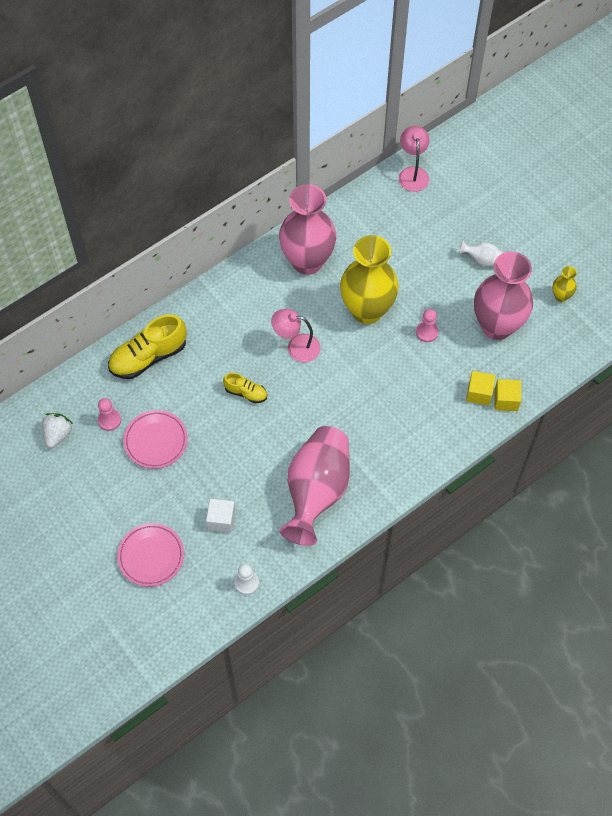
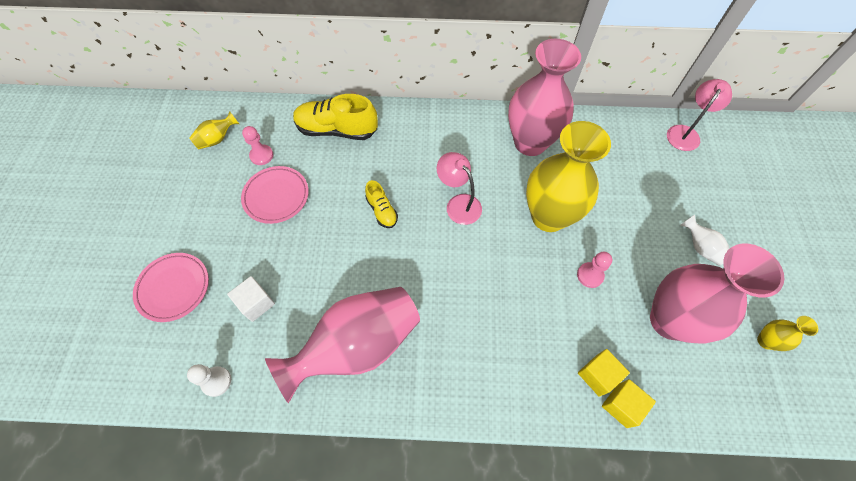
camera: 40 degrees right, 0 degrees up
white strawberry [42,413,73,448] -> yellow vase [189,111,239,149]

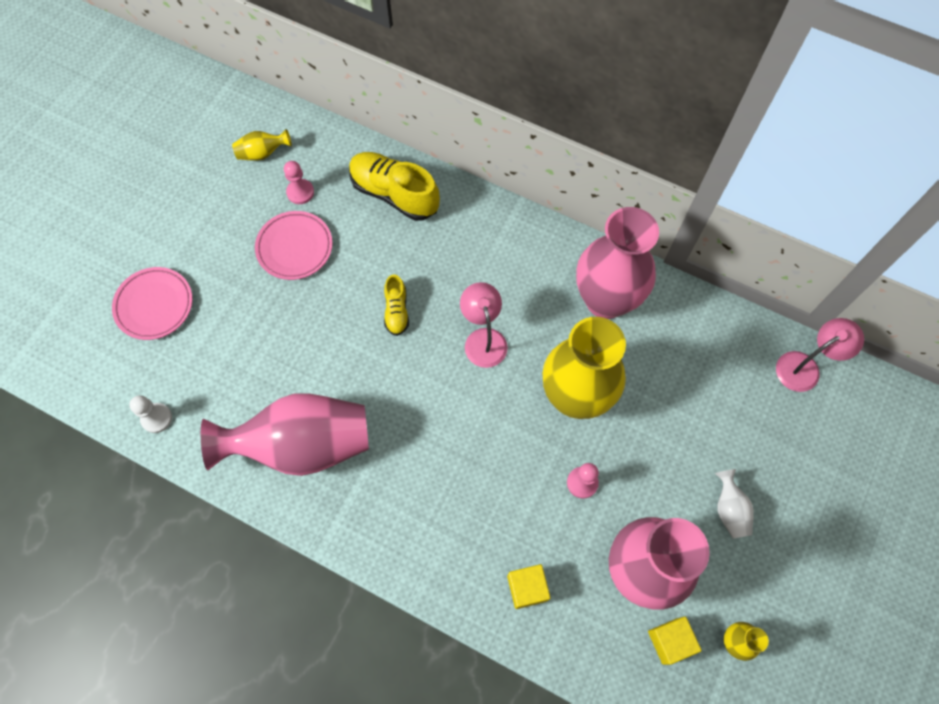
camera: 25 degrees right, 5 degrees up
white cube [227,276,275,322] -> none
yellow cube [602,379,656,428] -> yellow cube moved to [648,617,702,665]

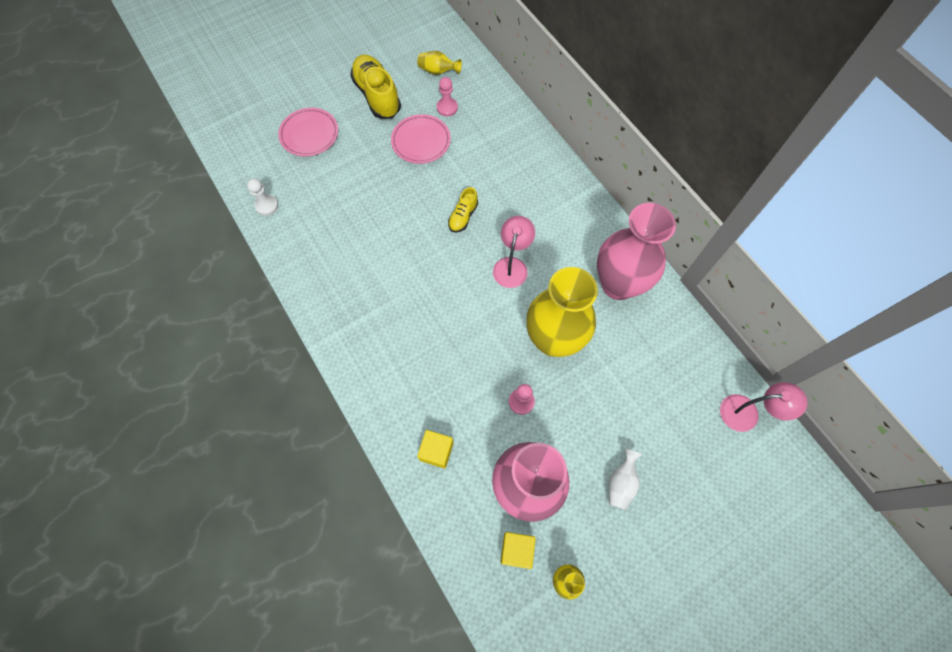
camera: 30 degrees right, 0 degrees up
pink vase [201,394,369,476] -> none
yellow shoe [349,152,440,221] -> yellow shoe moved to [350,54,401,119]

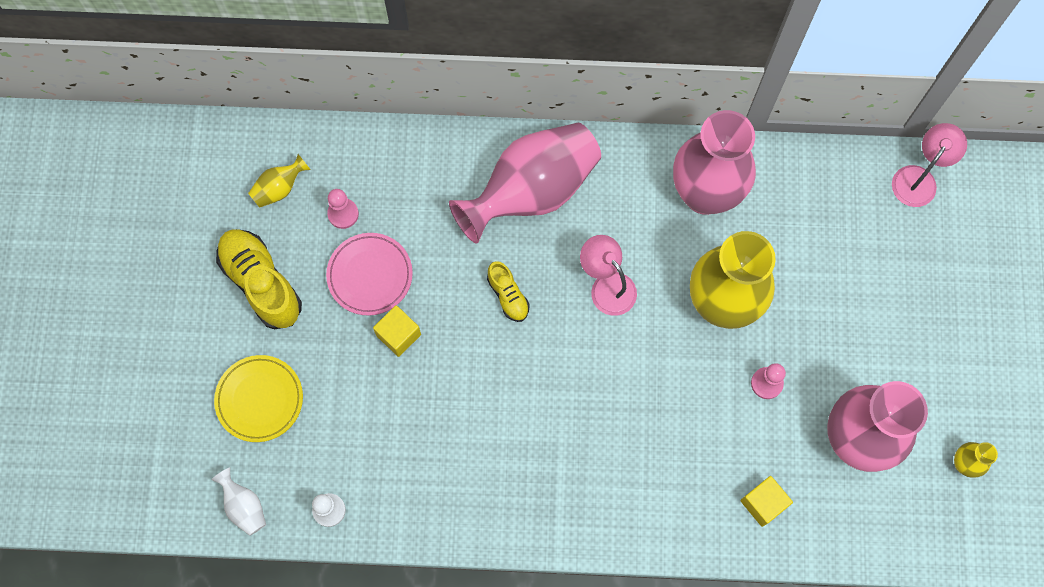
camera: 55 degrees left, 5 degrees up
pink plate [278,108,338,157] -> yellow plate [214,355,303,442]
yellow shoe [350,54,401,119] -> yellow shoe turned 45 degrees clockwise [216,229,302,329]
yellow cube [501,532,536,569] -> yellow cube moved to [373,305,421,357]
white vase [609,449,642,510] -> white vase moved to [211,468,266,536]
none -> pink vase [449,123,601,244]

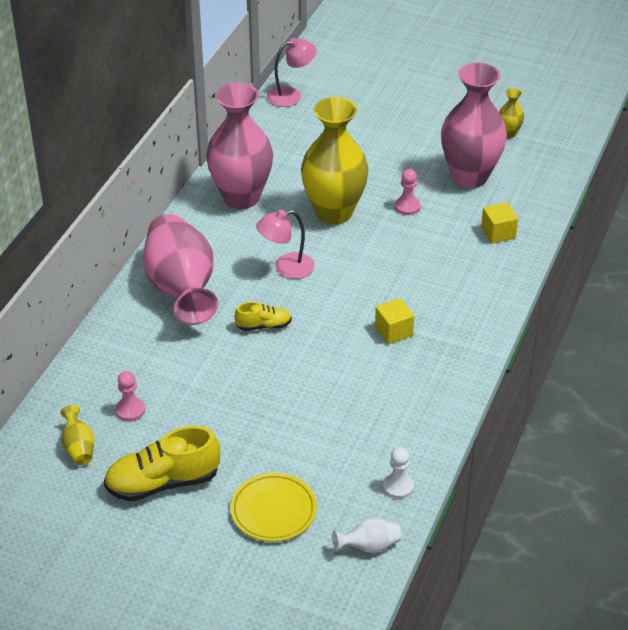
camera: 70 degrees left, 30 degrees down
pink plate [326,233,413,316] -> none
yellow cube [373,305,421,357] -> yellow cube moved to [375,298,414,344]
pink lamp [892,123,967,207] -> pink lamp turned 105 degrees clockwise [267,38,317,107]

